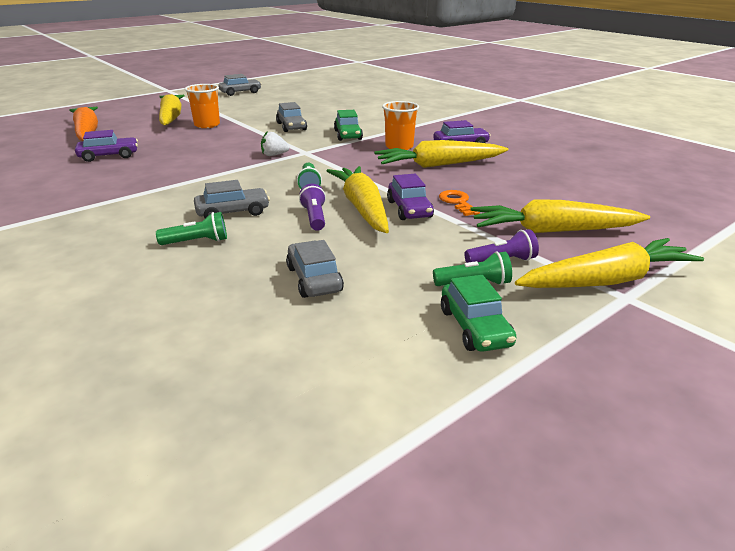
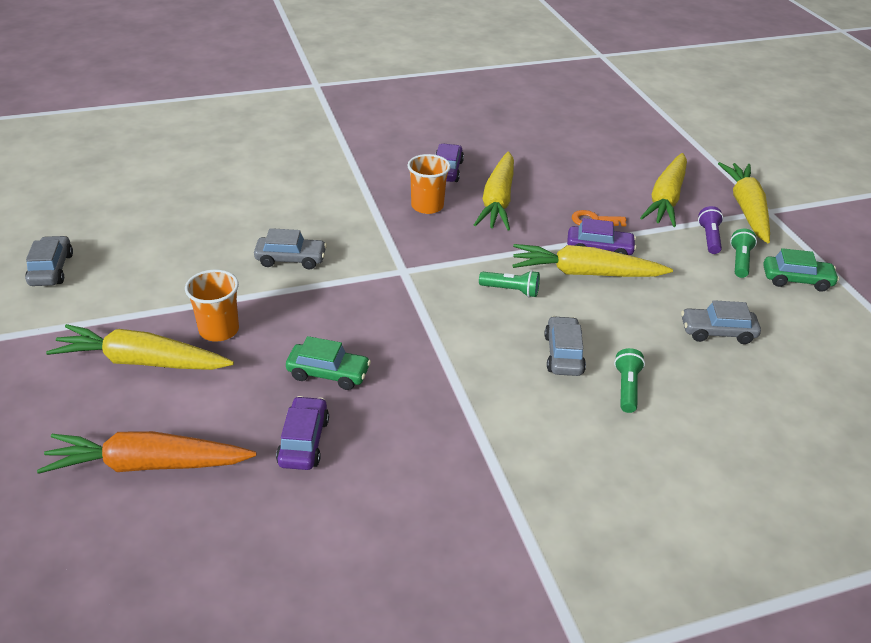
camera: 70 degrees left, 10 degrees up
white strawberry [261,131,289,156] -> none
purple flashlight [299,184,326,231] -> none
green car [334,110,363,141] -> green car moved to [286,336,371,390]

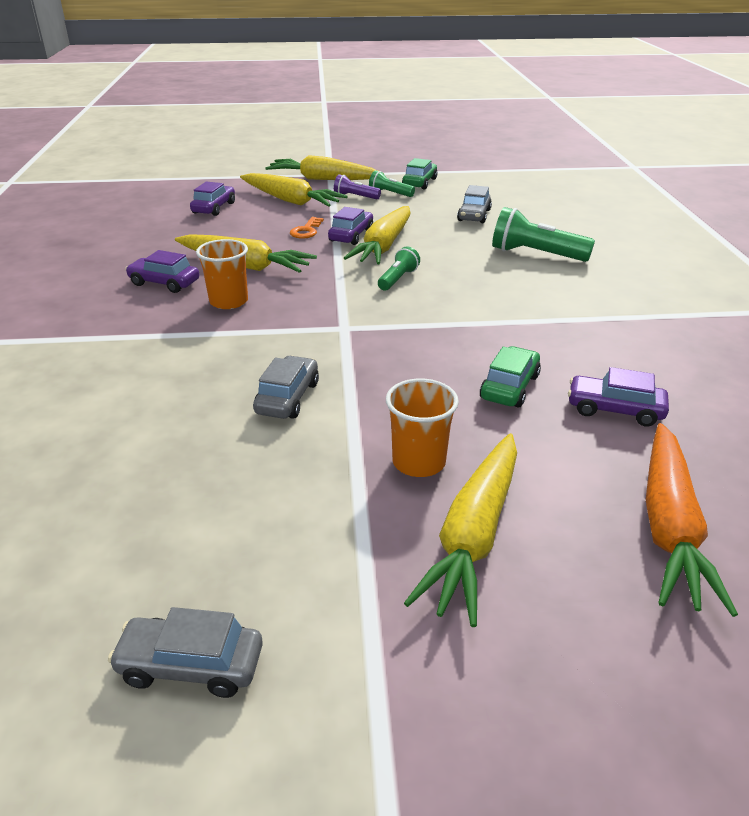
camera: 75 degrees left, 5 degrees down
grey car [544,316,586,376] -> none
green flashlight [614,348,645,413] -> green flashlight [492,207,595,262], size x1.75
none -> purple car [190,181,235,216]

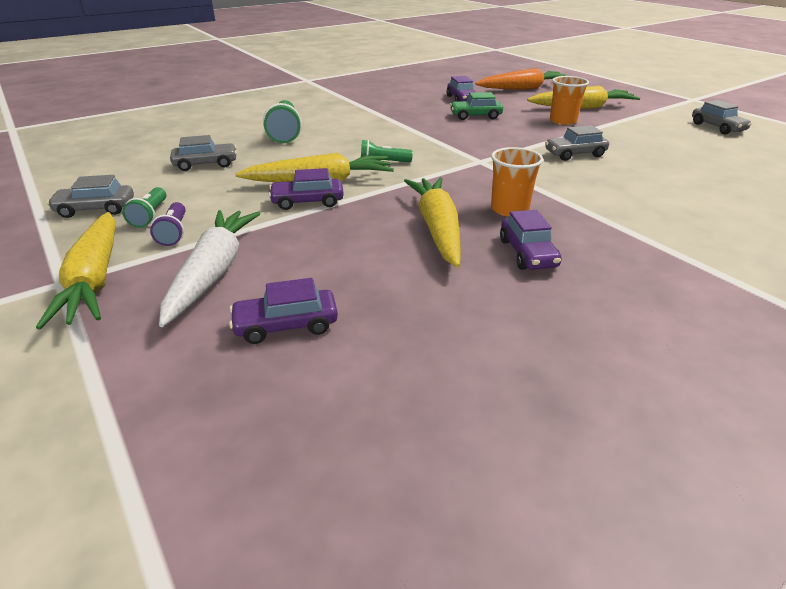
camera: 120 degrees left, 0 degrees up
yellow carrot [240,173,348,207] -> white carrot [159,210,261,327]
orange key [290,217,324,239] -> none
green car [402,158,438,190] -> grey car [47,175,134,218]

